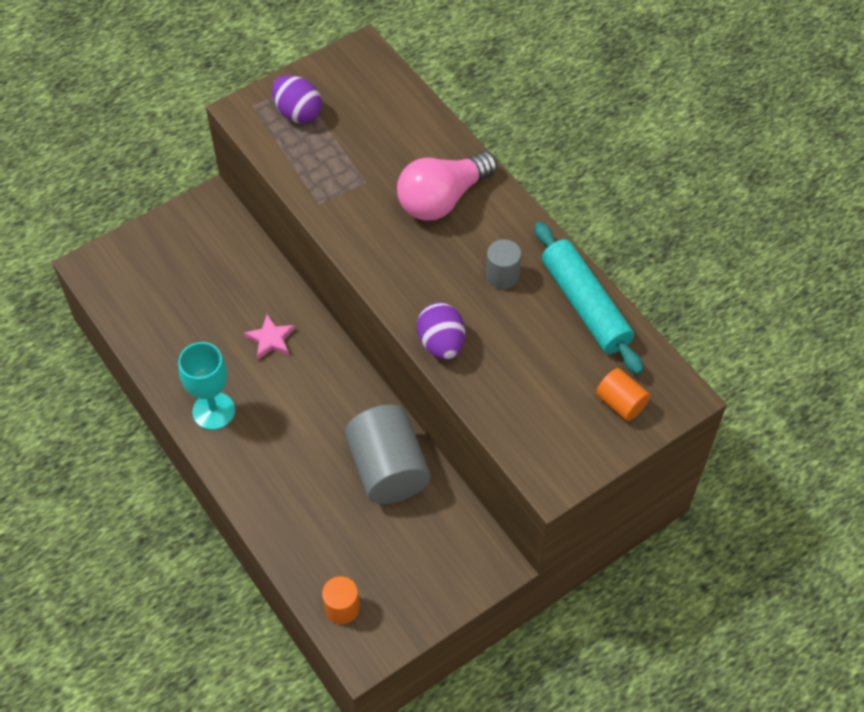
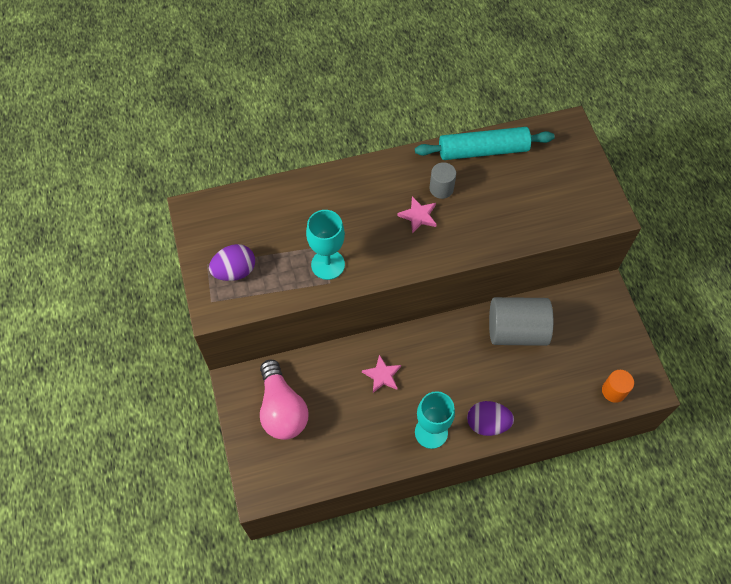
camera: 70 degrees left, 5 degrees up
pink light bulb [397,151,497,221] -> pink light bulb moved to [260,360,309,440]
purple egg [417,302,465,360] -> purple egg moved to [467,401,514,436]
orange cylinder [596,368,650,421] -> none
none -> turquoise goblet [306,210,345,280]
none -> pink star [397,196,437,234]

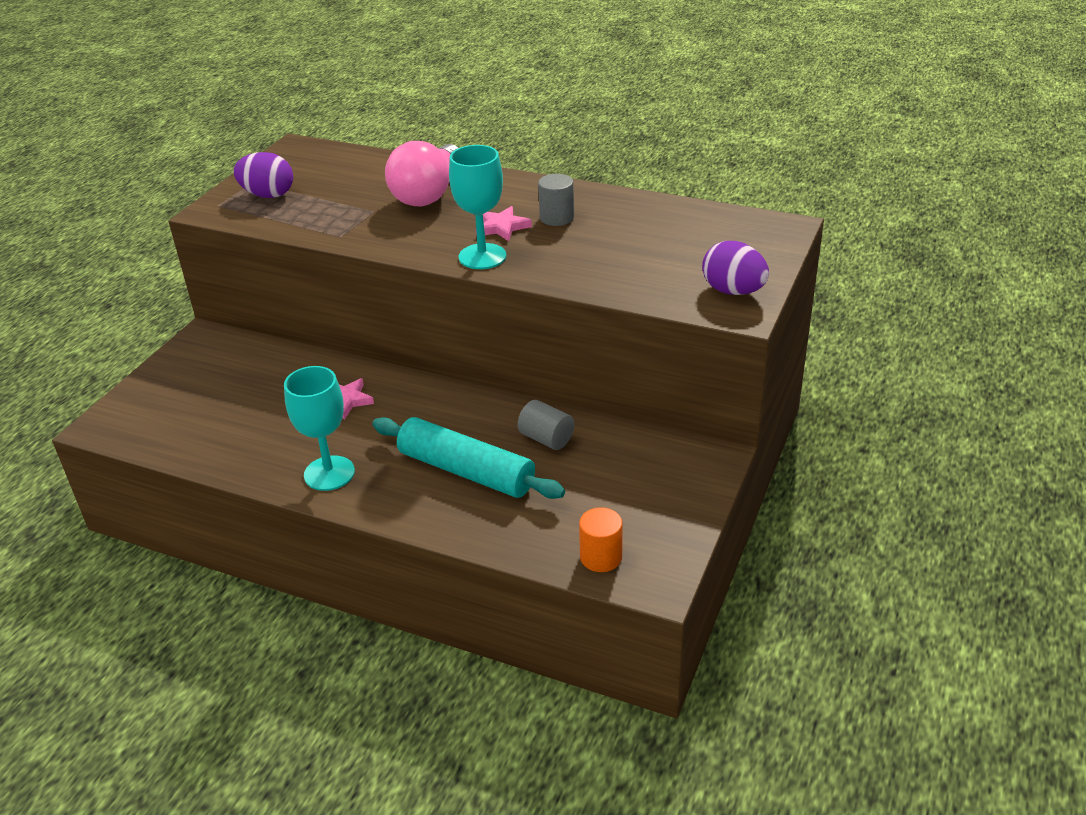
camera: 40 degrees right, 25 degrees down
pink light bulb [260,360,309,440] -> pink light bulb moved to [385,141,458,206]
turquoise goblet [306,210,345,280] -> turquoise goblet moved to [449,145,506,269]
turquoise rolling pin [415,127,555,160] -> turquoise rolling pin moved to [372,417,565,499]
purple egg [467,401,514,436] -> purple egg moved to [702,241,769,295]
grey cylinder [489,297,554,346] -> grey cylinder [518,400,574,450], size x0.51

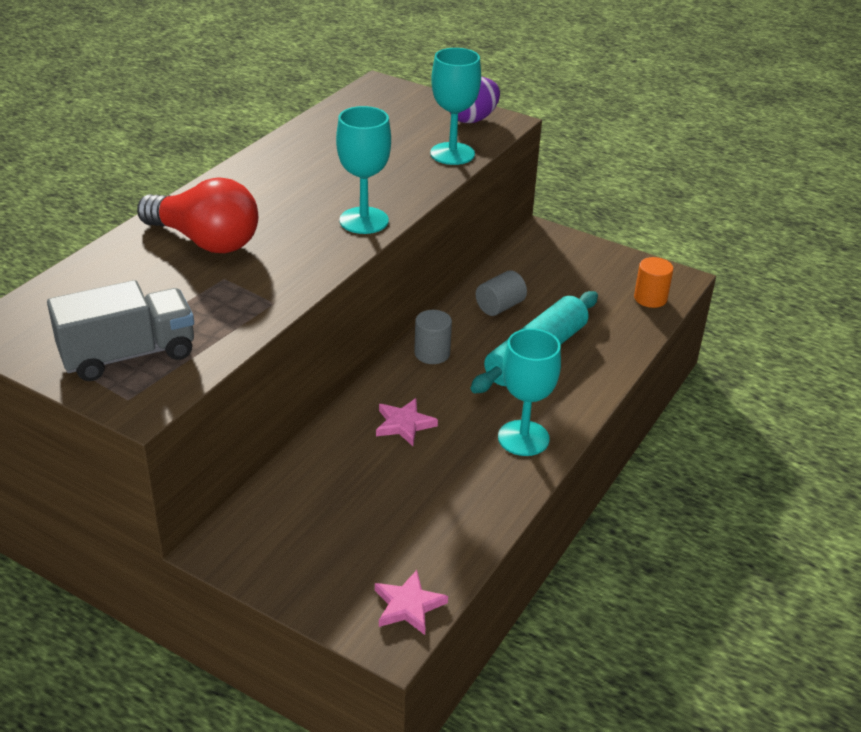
camera: 85 degrees left, 0 degrees up
purple egg [233,152,293,198] -> grey truck [47,280,194,381]
pink light bulb [385,141,458,206] -> red light bulb [137,177,258,253]
pink star [476,206,532,241] -> pink star moved to [375,570,448,635]
grey cylinder [538,174,574,226] -> grey cylinder moved to [414,310,452,364]
none -> turquoise goblet [430,48,481,165]

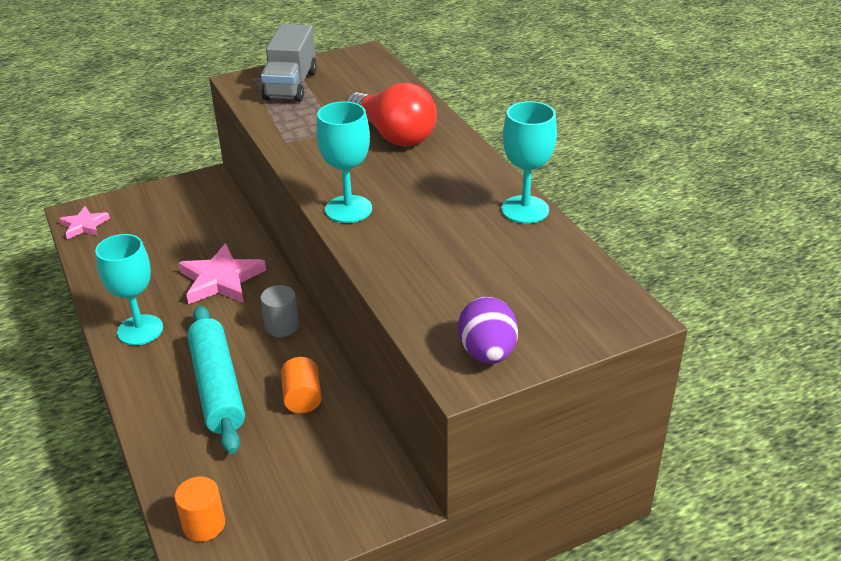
camera: 125 degrees right, 0 degrees up
red light bulb [137,177,258,253] -> red light bulb turned 105 degrees counterclockwise [346,83,437,146]
pink star [376,398,438,446] -> pink star [179,243,266,304], size x1.66
turquoise goblet [430,48,481,165] -> turquoise goblet moved to [501,101,557,224]
grey cylinder [476,270,527,316] -> orange cylinder [281,357,322,413]

